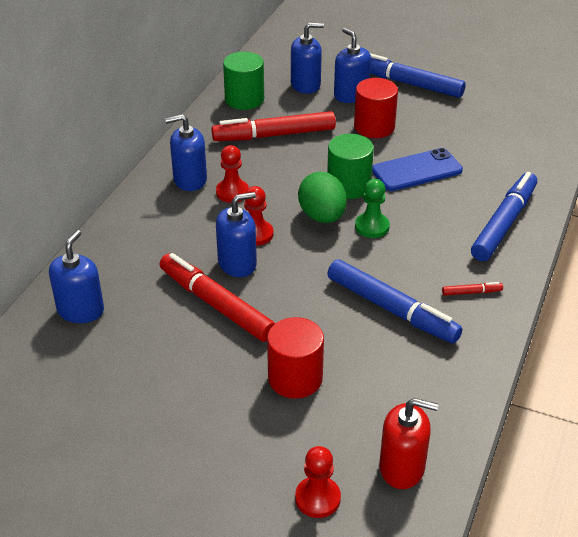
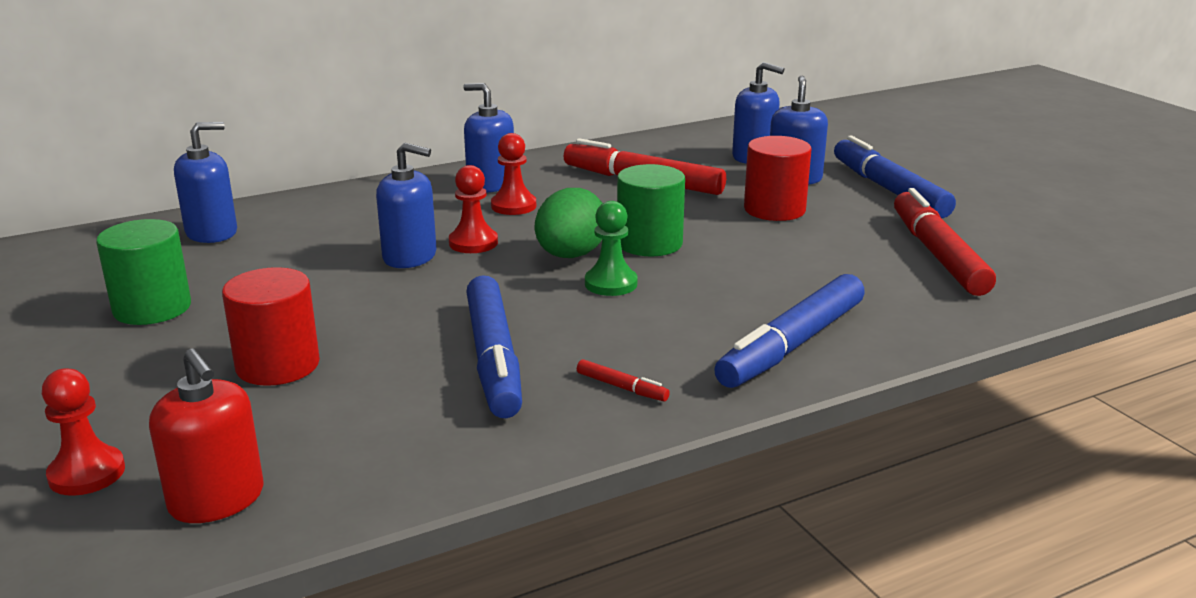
camera: 40 degrees right, 15 degrees down
red marker [160,253,275,342] -> red marker moved to [894,188,996,296]
green cylinder [223,52,264,110] -> green cylinder moved to [96,219,191,325]
blue phone [372,148,463,191] -> none
blue marker [471,172,537,261] -> blue marker turned 150 degrees clockwise [714,274,865,388]

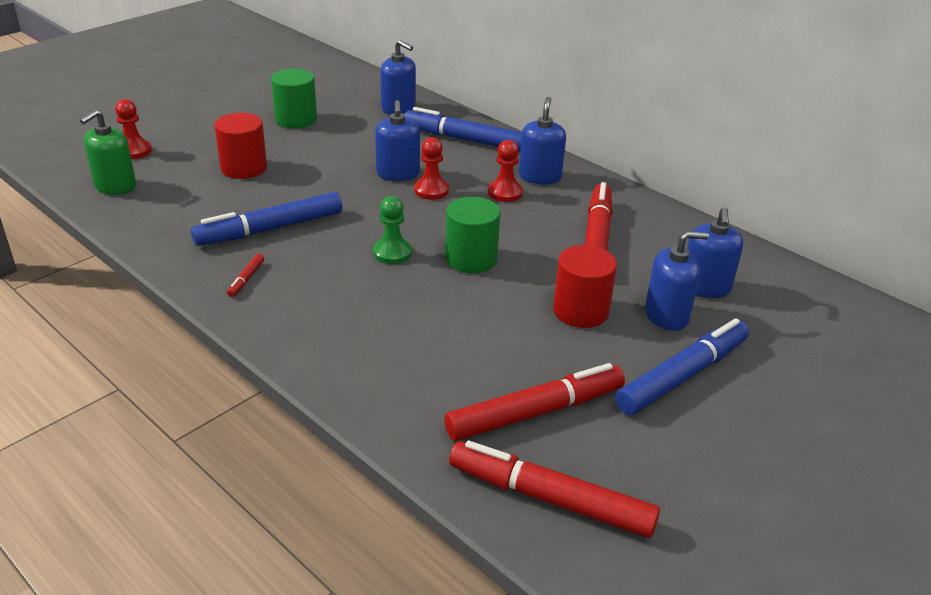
camera: 70 degrees right, 10 degrees up
red soap dispenser [149,349,263,523] -> green soap dispenser [80,110,136,195]
green egg [535,188,602,258] -> none
blue marker [714,274,865,388] -> blue marker moved to [405,107,522,152]
none -> red marker [449,441,660,538]

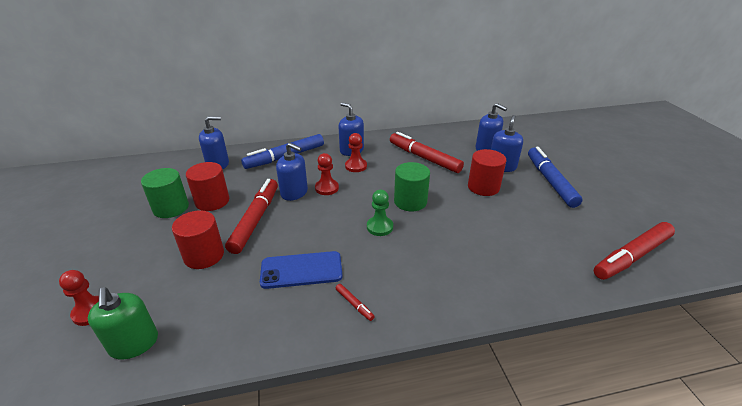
camera: 55 degrees left, 0 degrees up
blue marker [191,192,342,246] -> blue phone [260,251,343,289]
red marker [444,363,625,441] -> red marker moved to [225,179,278,254]
none -> red cylinder [186,162,229,211]

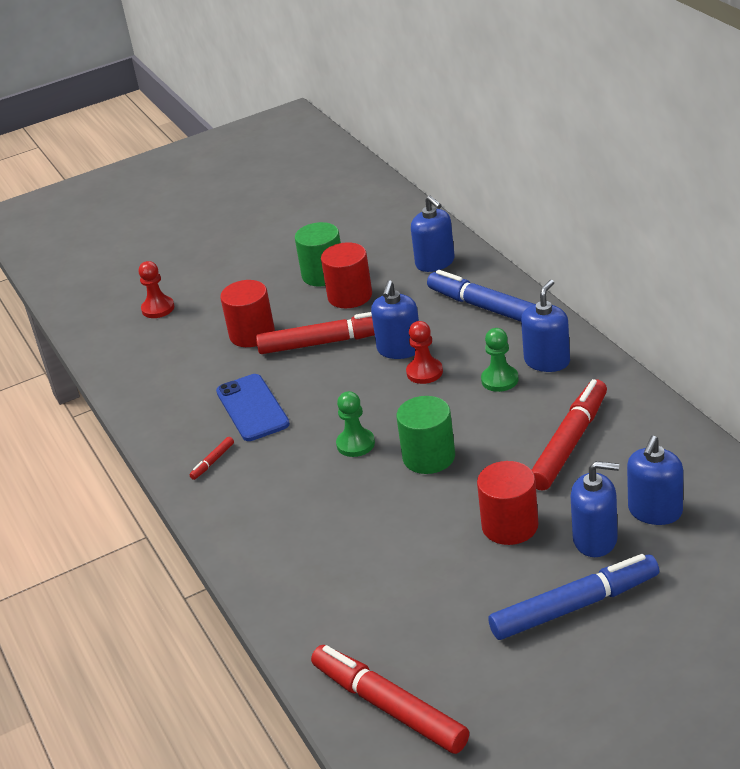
camera: 80 degrees right, 0 degrees up
green soap dispenser [88,288,158,360] -> none
red pawn [345,133,367,172] -> green pawn [481,328,519,392]

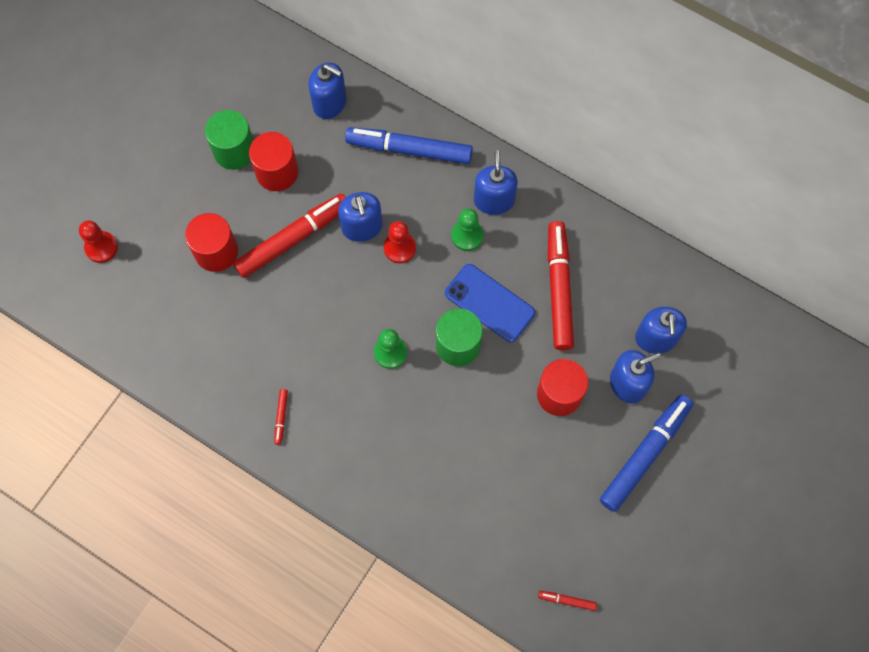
camera: 35 degrees left, 35 degrees up
blue phone [216,374,290,441] -> blue phone moved to [445,264,535,342]
red marker [311,645,469,754] -> red marker [538,591,597,611], size x0.41

